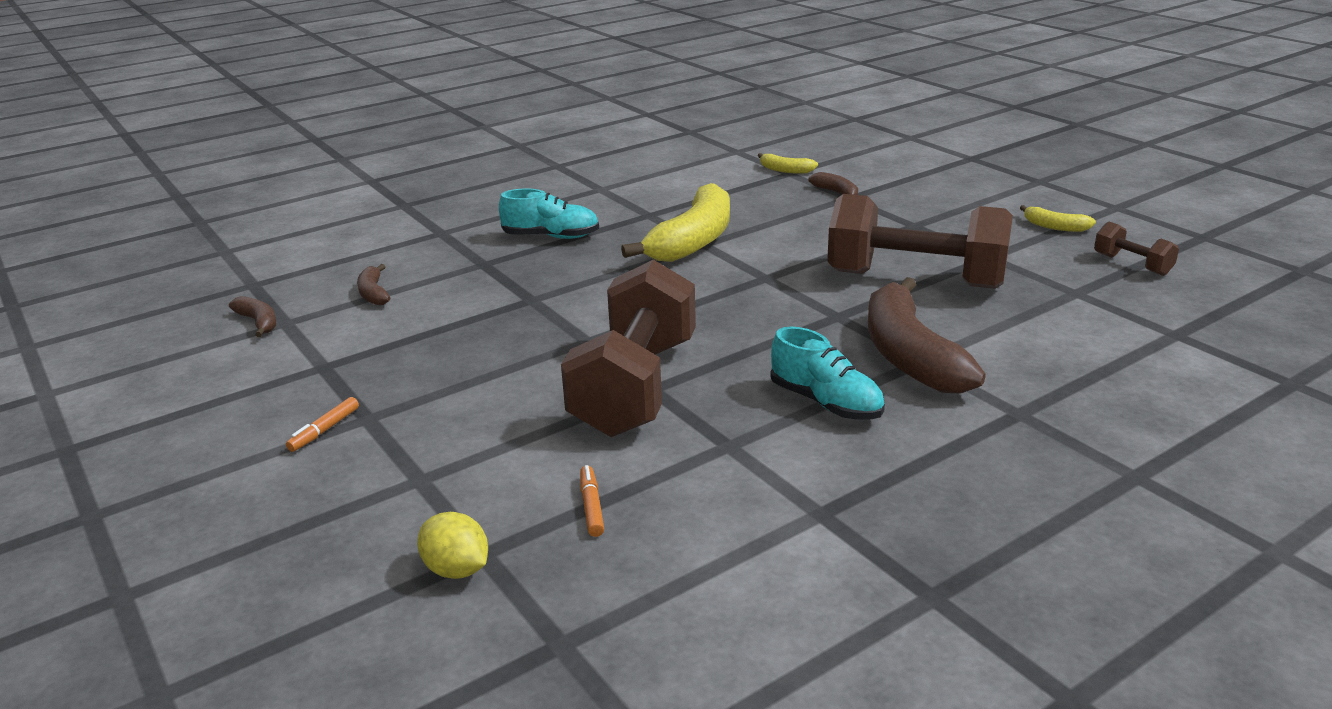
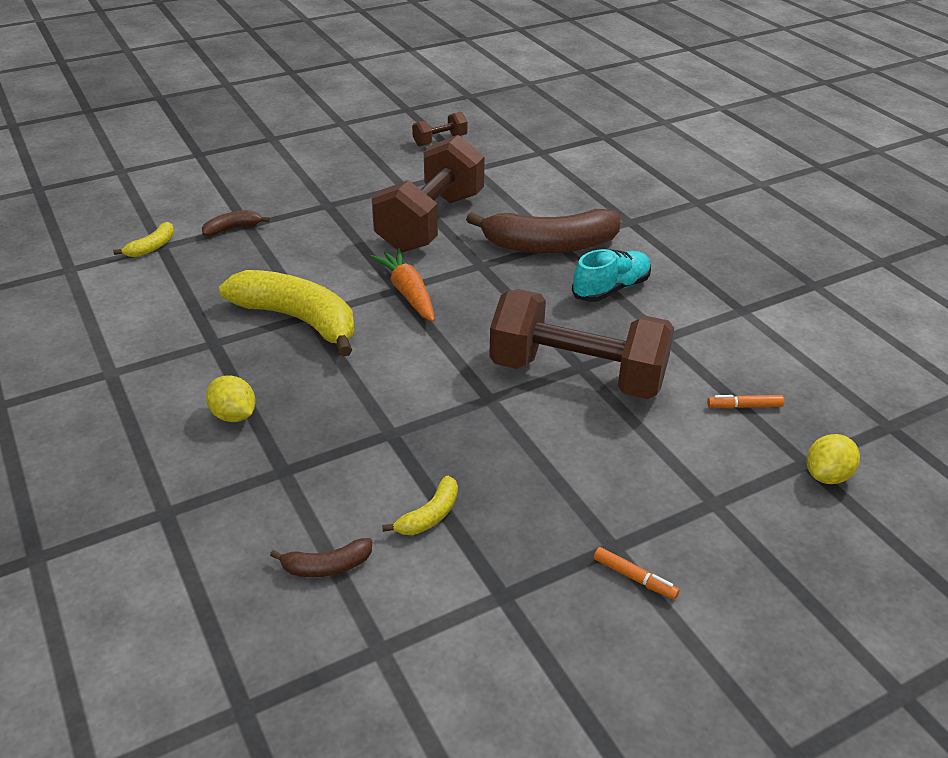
camera: 85 degrees left, 10 degrees up
brown banana [229,296,277,337] -> none
turquoise shoe [499,188,599,239] -> yellow lemon [206,375,256,422]
yellow banana [1020,205,1096,232] -> yellow banana moved to [382,476,458,535]
none -> orange carrot [370,248,434,322]

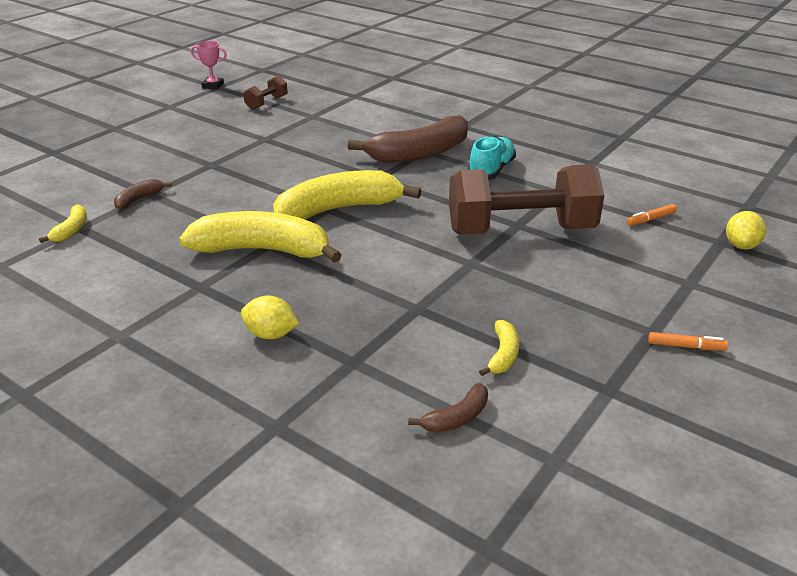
camera: 25 degrees left, 5 degrees down
orange carrot [370,248,434,322] -> yellow banana [273,170,421,220]
brown dumbbell [372,135,485,253] -> none
none -> pink trophy [191,41,227,89]

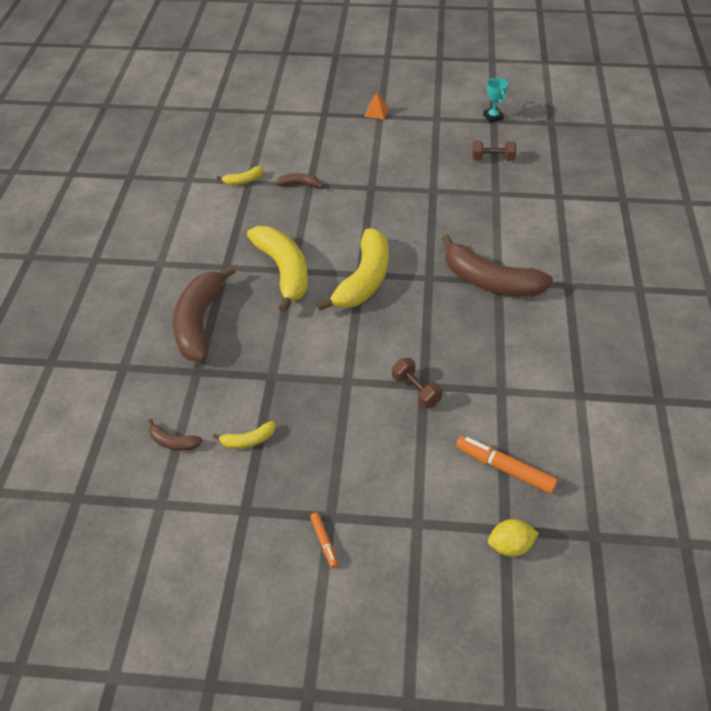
camera: 60 degrees right, 15 degrees up
pink trophy [191,41,227,89] -> turquoise trophy [483,78,508,123]
yellow lemon [241,296,299,339] -> brown banana [173,265,236,361]
yellow banana [273,170,421,220] -> yellow banana turned 75 degrees clockwise [317,229,389,311]
brown dumbbell [449,164,604,235] -> brown dumbbell [392,358,443,408], size x0.44
turquoise shoe [468,136,516,180] -> none
orange marker [626,204,677,226] -> orange marker [456,436,558,494], size x1.82
none -> orange pyramid [364,93,389,119]

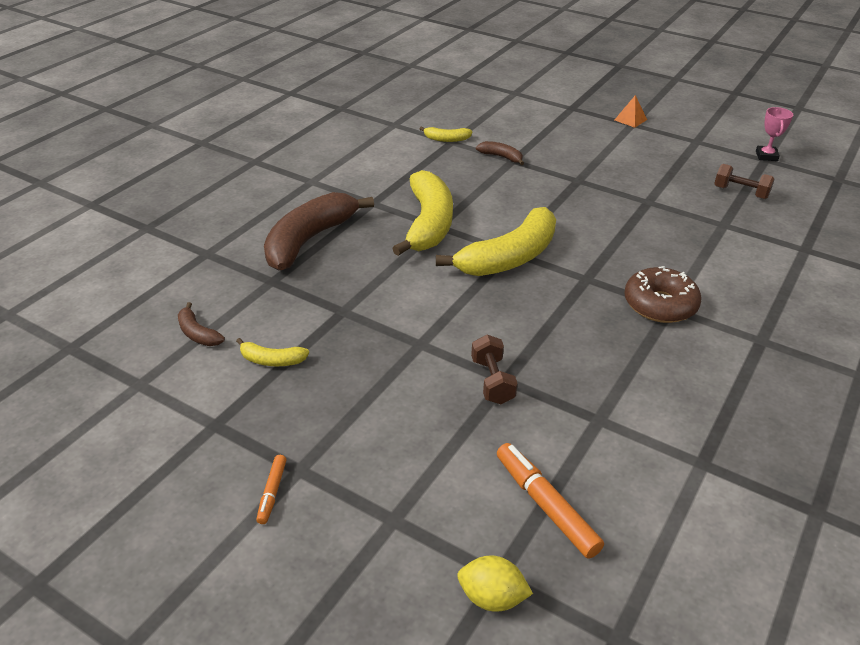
camera: 25 degrees right, 10 degrees down
brown banana [442,234,553,297] -> brown donut [624,266,701,323]
turquoise trophy [483,78,508,123] -> pink trophy [756,107,793,161]

